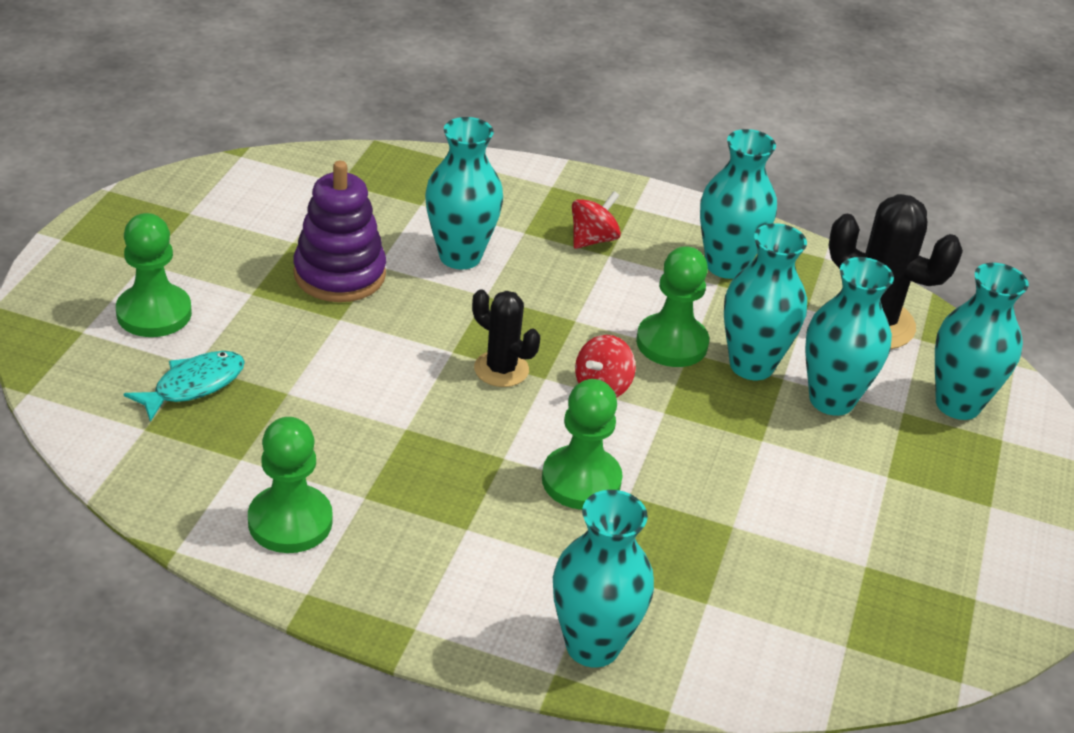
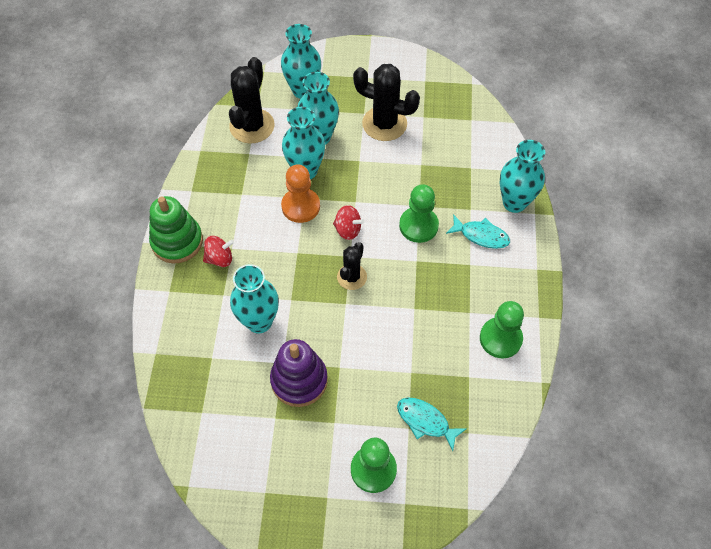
camera: 100 degrees left, 20 degrees up
red spinning top [572,191,621,249] -> red spinning top turned 135 degrees clockwise [203,236,234,267]
green pawn [636,246,709,367] -> orange pawn [281,164,320,223]
turquoise vase [700,129,777,279] -> none
none -> green stacking toy [149,196,203,263]
none -> black cactus [353,64,420,141]
none -> turquoise fish [446,214,510,249]

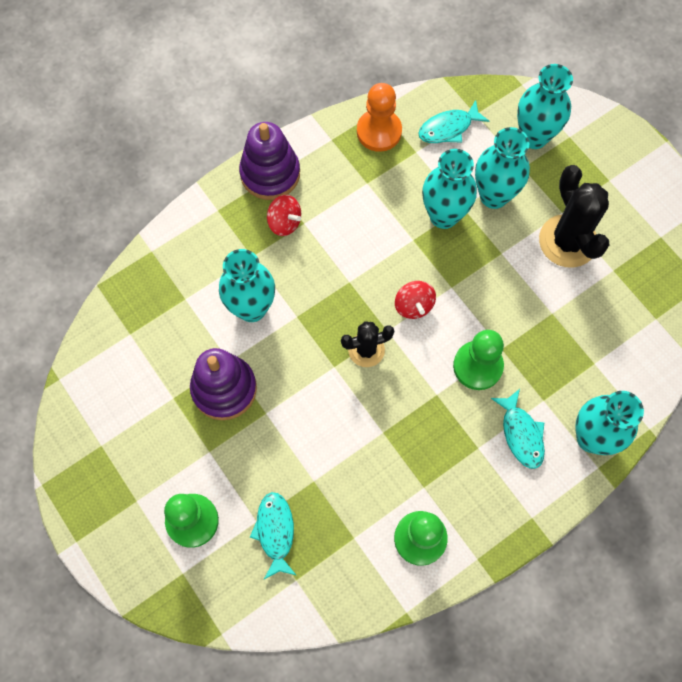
camera: 50 degrees right, 10 degrees up
green stacking toy [149,196,203,263] -> purple stacking toy [239,122,300,200]
black cactus [229,57,275,144] -> turquoise fish [418,100,489,143]
orange pawn [281,164,320,223] -> orange pawn moved to [357,83,402,152]

